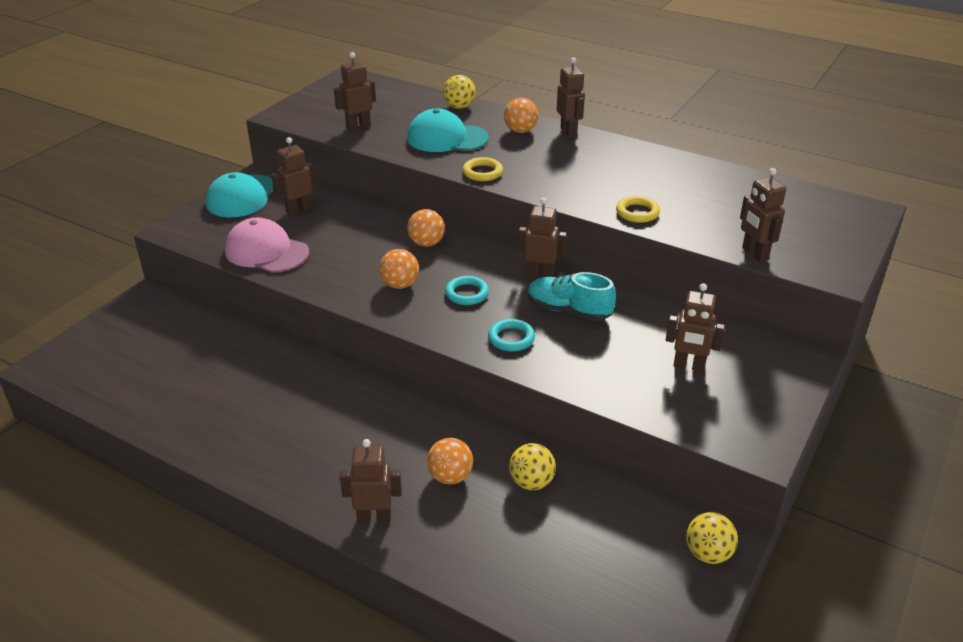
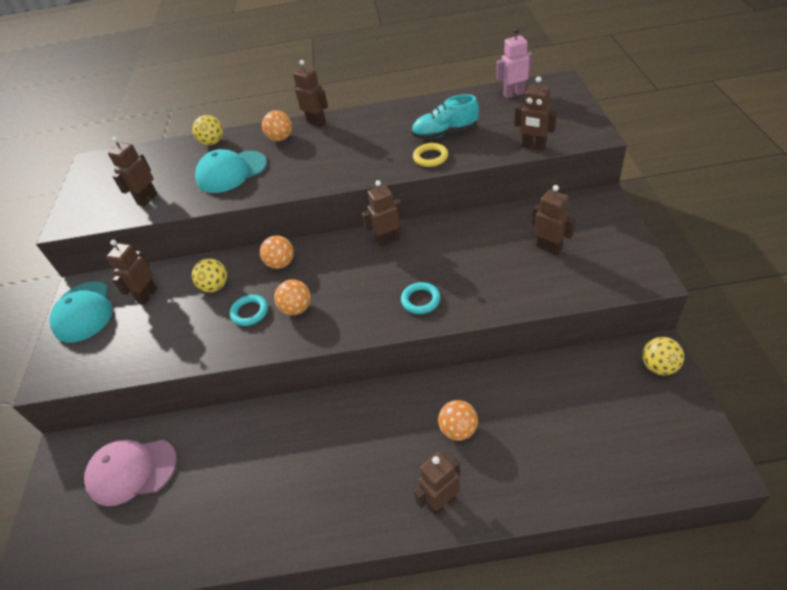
camera: 30 degrees left, 10 degrees up
pink cap [225,218,309,273] -> pink cap moved to [84,440,177,506]
turquoise ring [445,276,489,305] -> turquoise ring moved to [229,295,268,326]
yellow ring [462,157,503,181] -> none
yellow ball [509,443,556,490] -> yellow ball moved to [192,258,227,292]
turquoise shoe [528,272,616,321] -> turquoise shoe moved to [411,94,479,140]
brown robot [666,283,725,372] -> brown robot turned 120 degrees counterclockwise [532,185,575,255]
none -> pink robot [496,28,533,98]

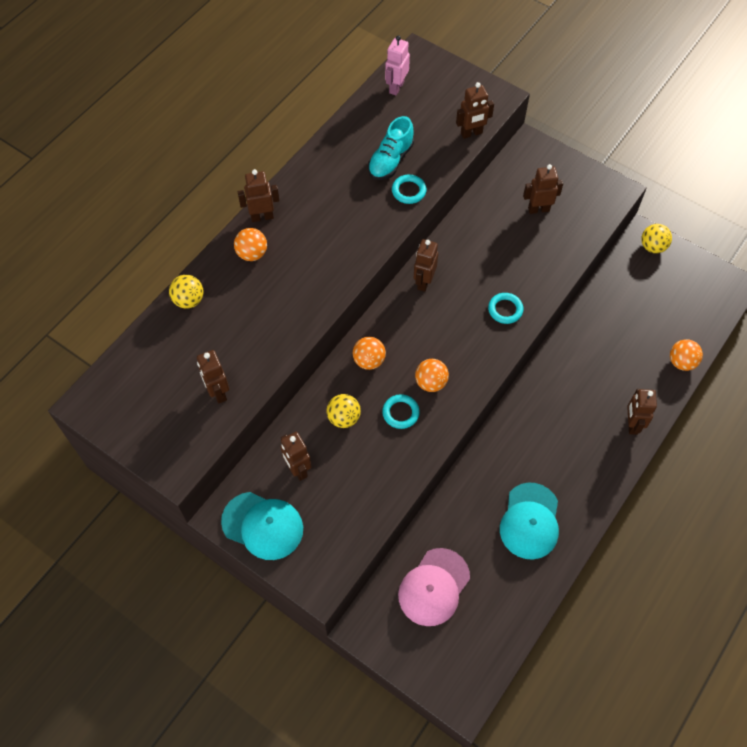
camera: 55 degrees left, 15 degrees up
turquoise cap [195,149,267,193] -> turquoise cap moved to [500,483,559,559]
yellow ring [413,143,448,167] -> turquoise ring [392,175,427,204]
orange ball [438,400,478,441] -> orange ball moved to [670,339,703,371]

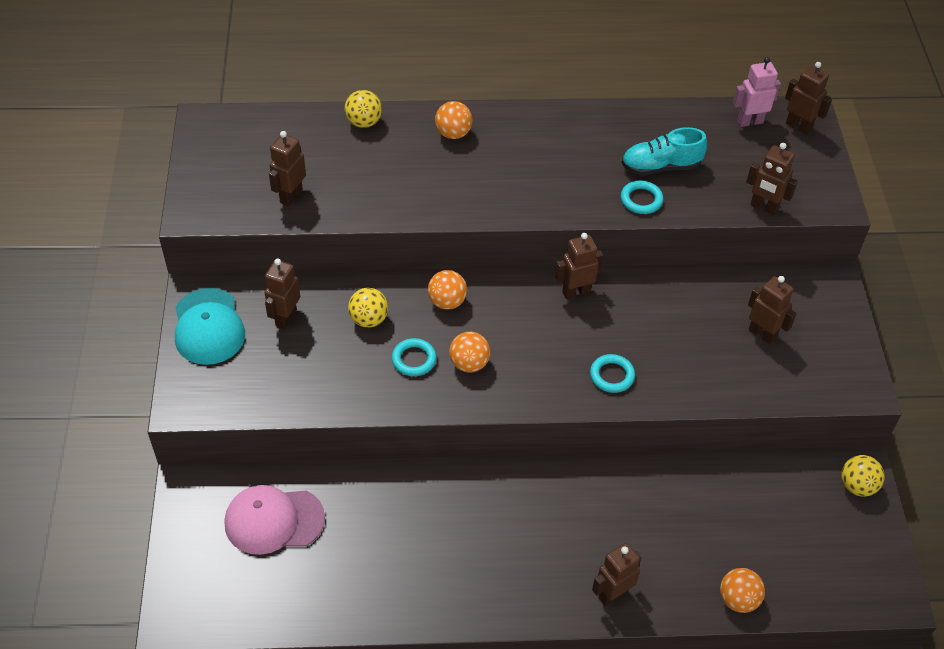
camera: 50 degrees right, 10 degrees down
brown robot [238,169,279,222] -> brown robot moved to [785,62,832,135]
turquoise cap [500,483,559,559] -> none

